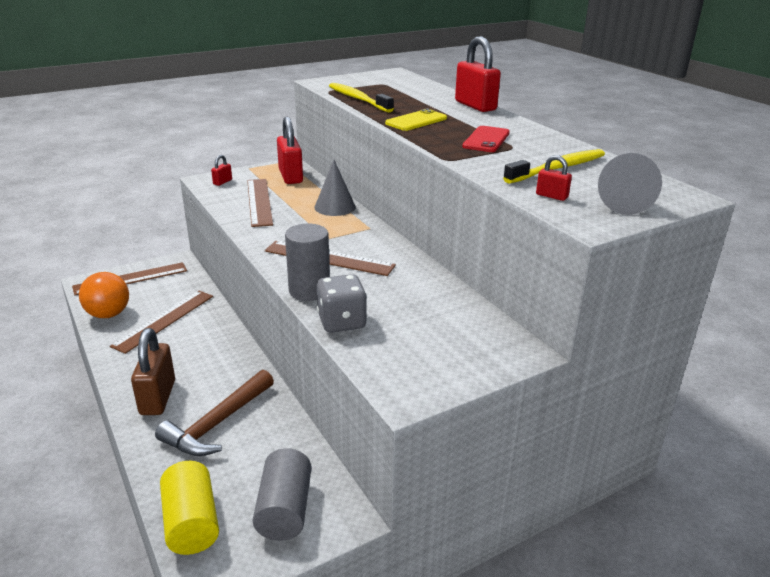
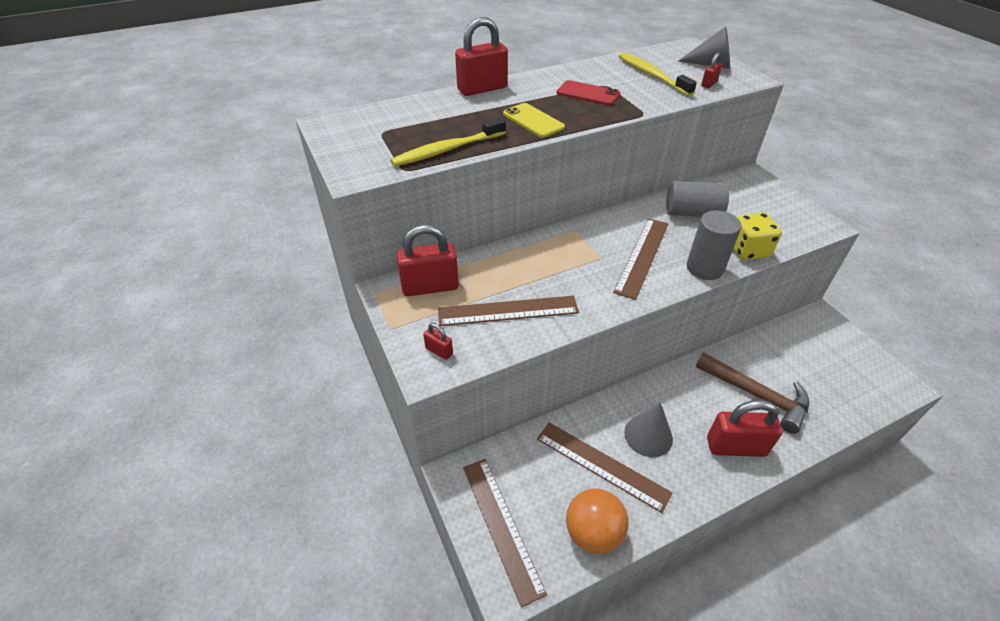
camera: 85 degrees left, 15 degrees up
brown padlock [131,328,175,415] -> red padlock [707,400,782,457]
yellow cylinder [160,461,219,555] -> none
grey cylinder [253,448,311,541] -> grey cylinder moved to [666,181,729,217]
grey cone [314,160,356,216] -> grey cone moved to [624,402,673,457]
grey dice [317,274,367,333] -> yellow dice [733,213,782,260]

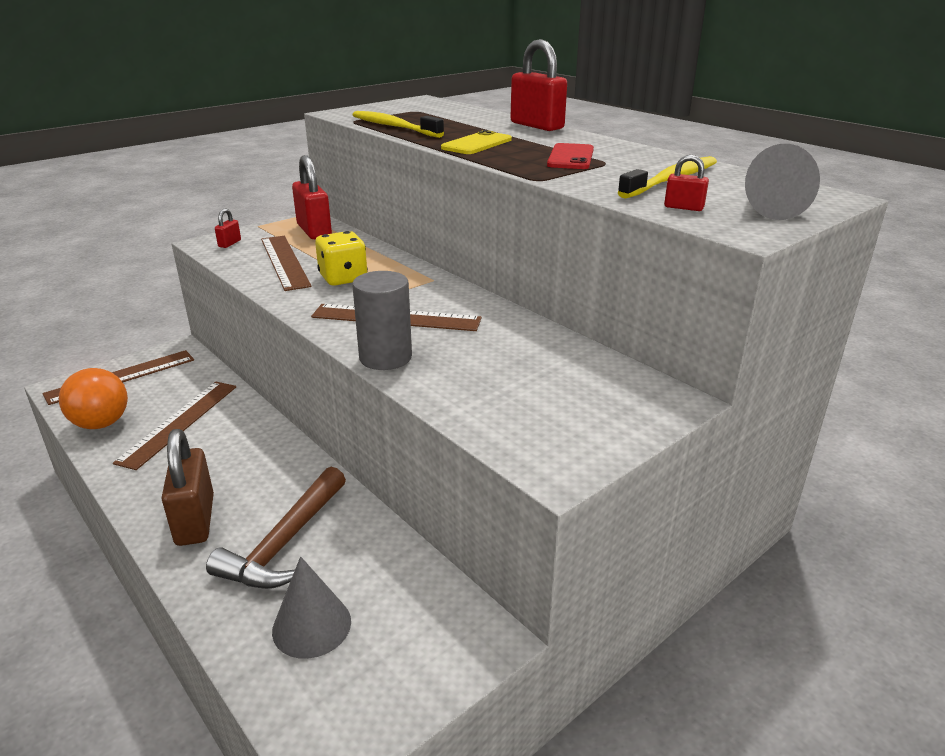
camera: 75 degrees right, 15 degrees down
grey cone [624,402,673,457] -> grey cone moved to [272,556,351,659]
grey cylinder [666,181,729,217] -> none
red padlock [707,400,782,457] -> brown padlock [162,429,214,546]
yellow dice [733,213,782,260] -> yellow dice moved to [315,231,368,286]

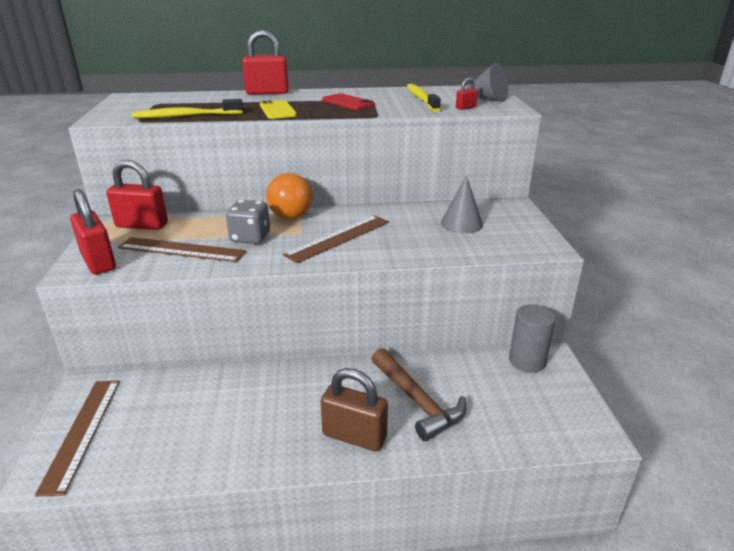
camera: 55 degrees left, 0 degrees up
orange ball [59,368,128,429] -> orange ball moved to [266,173,312,219]
brown ruler [113,382,236,470] -> none
red padlock [215,208,241,248] -> red padlock [70,189,116,274], size x2.17
grey cone [272,556,351,659] -> grey cone moved to [441,175,483,233]
yellow dice [315,231,368,286] -> grey dice [226,200,270,244]
grey cylinder [352,271,412,370] -> grey cylinder moved to [509,304,556,373]

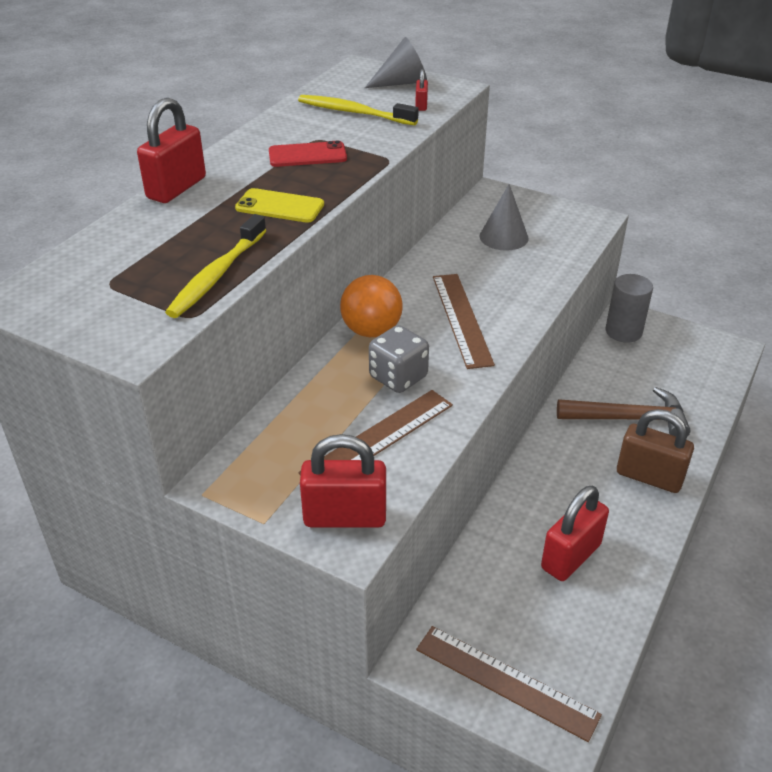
camera: 55 degrees left, 10 degrees up
red padlock [106,160,168,230] -> red padlock moved to [541,486,609,581]
brown padlock [321,368,388,452] -> brown padlock turned 60 degrees clockwise [617,409,694,493]

